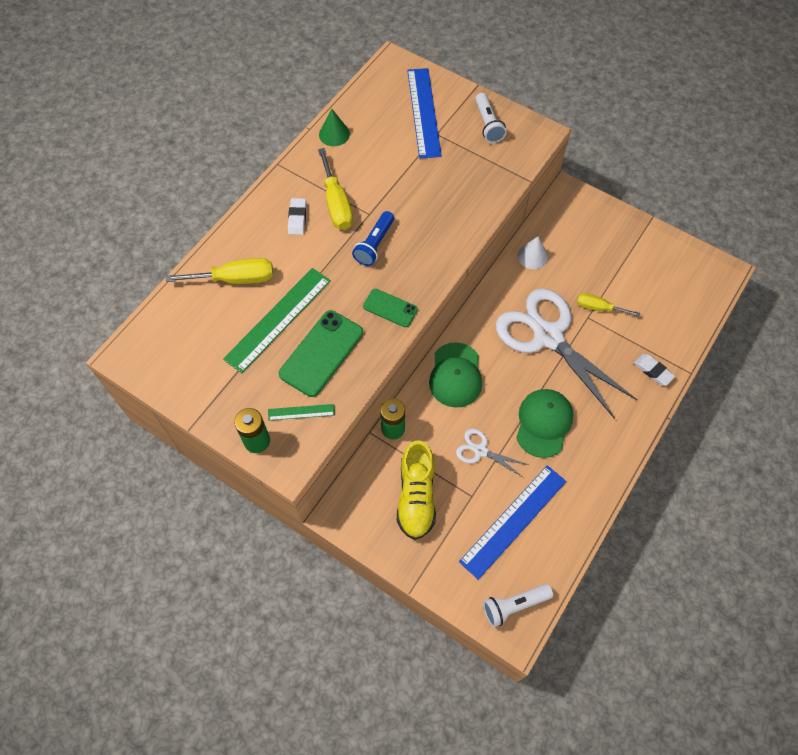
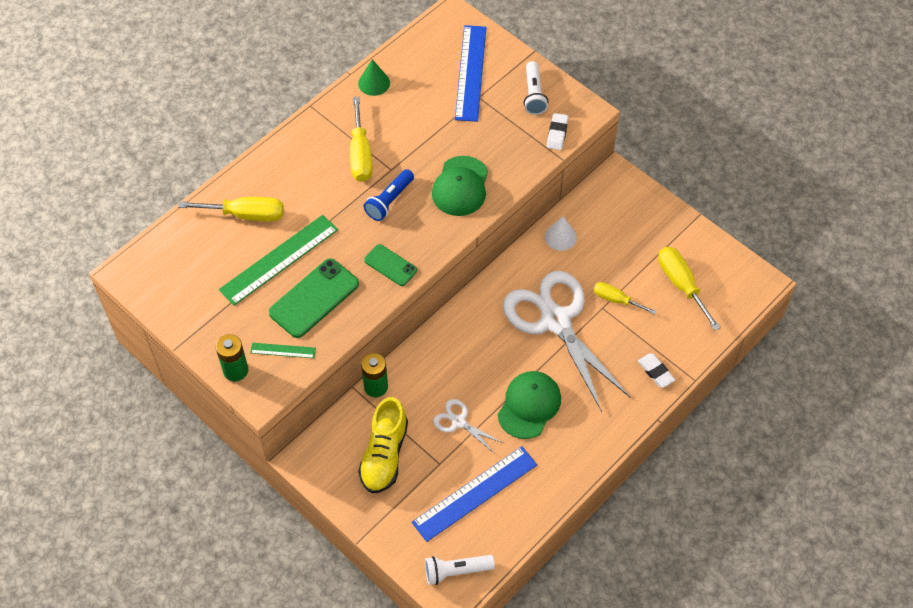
camera: 10 degrees right, 5 degrees down
white eraser [288,198,307,235] -> white eraser moved to [547,113,569,150]
green cap [429,342,482,408] -> green cap moved to [432,156,488,216]
none -> yellow screwdriver [658,247,721,331]

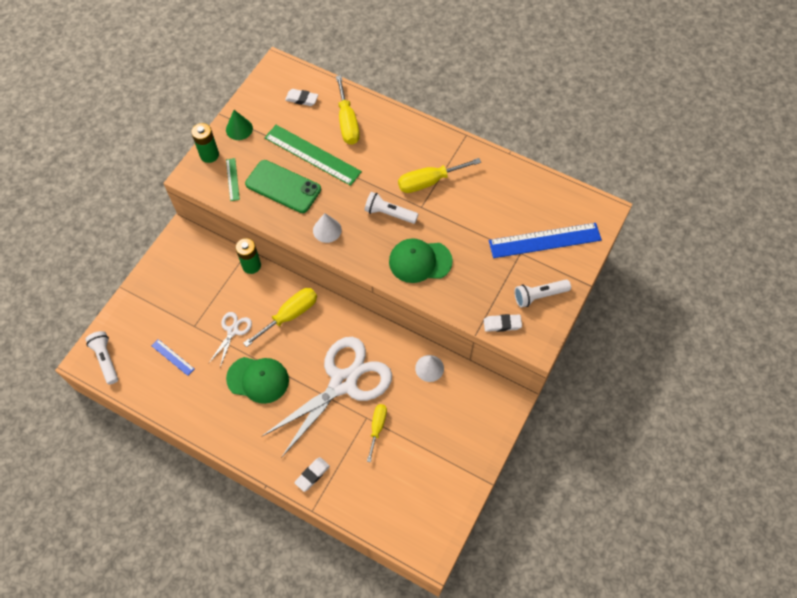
camera: 75 degrees right, 5 degrees up
green cone [358,59,390,96] -> green cone moved to [226,110,253,140]
yellow shoe [358,397,408,493] -> none
blue flashlight [364,169,414,221] -> white flashlight [364,192,418,224]
green phone [364,244,417,286] -> white cone [313,213,342,243]
blue ruler [412,446,537,542] -> blue ruler [152,339,194,376], size x0.47
yellow screwdriver [658,247,721,331] -> yellow screwdriver moved to [243,288,317,347]
none -> white eraser [285,89,318,106]

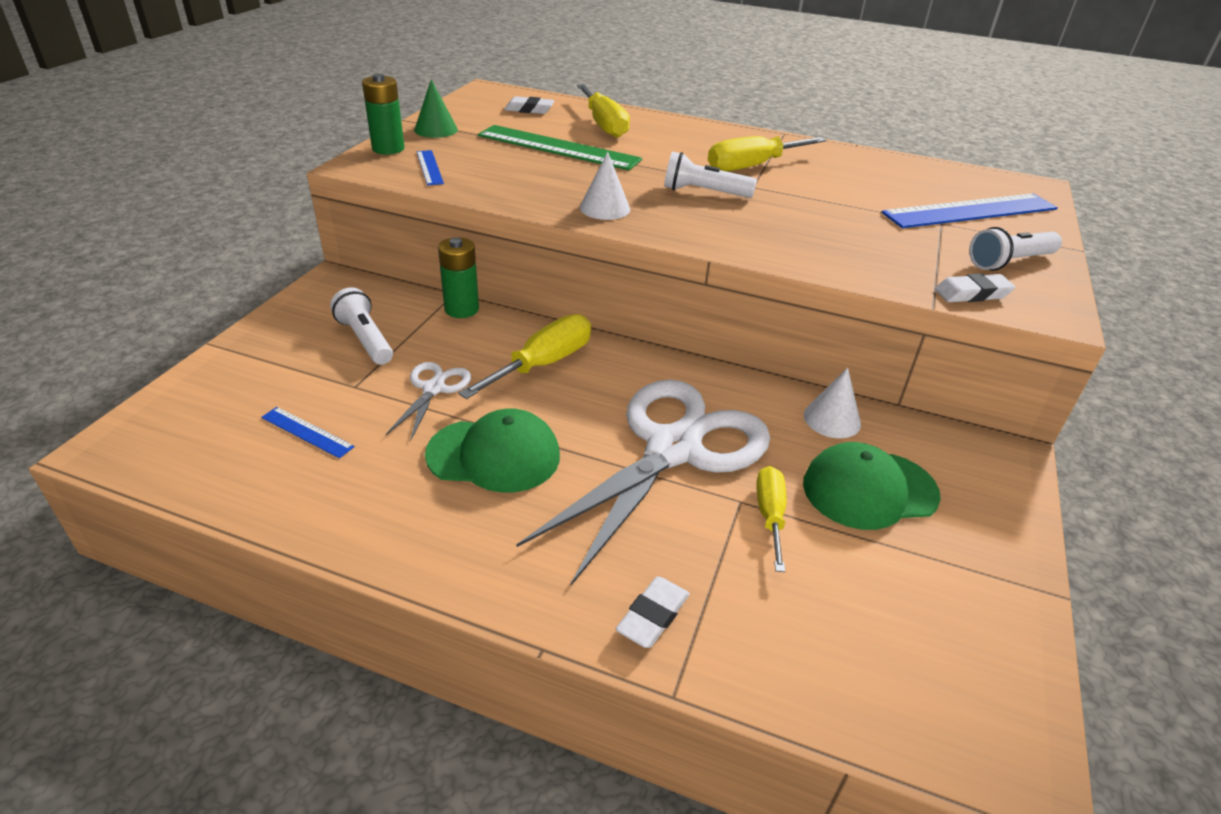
camera: 10 degrees left, 25 degrees down
white flashlight [86,331,118,385] -> white flashlight moved to [330,287,393,365]
green ruler [226,158,240,201] -> blue ruler [417,150,444,185]
green phone [245,160,321,213] -> none
green cap [389,238,453,283] -> green cap moved to [803,442,941,530]

